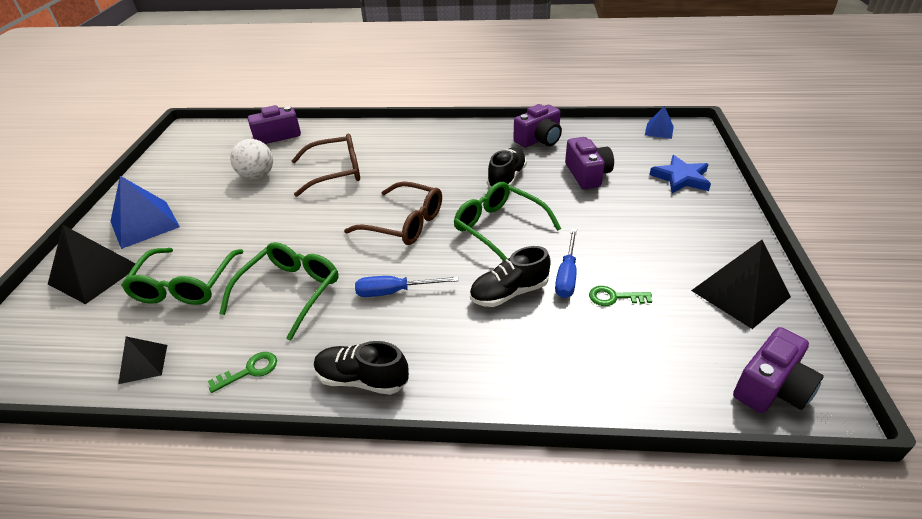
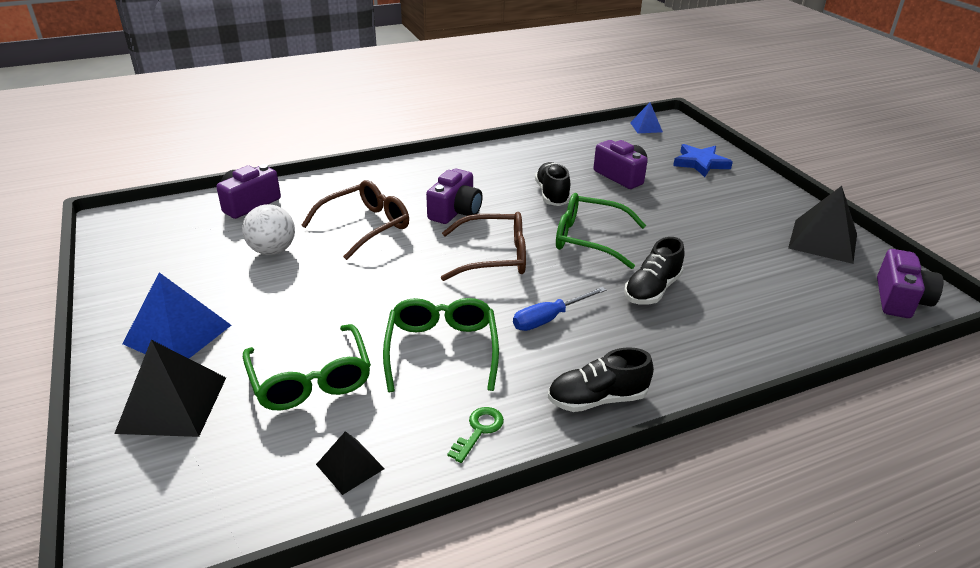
camera: 30 degrees left, 5 degrees down
purple camera [513,104,562,147] -> purple camera moved to [426,169,483,224]
blue screwdriver [555,229,577,298] -> none
green key [589,286,652,306] -> none

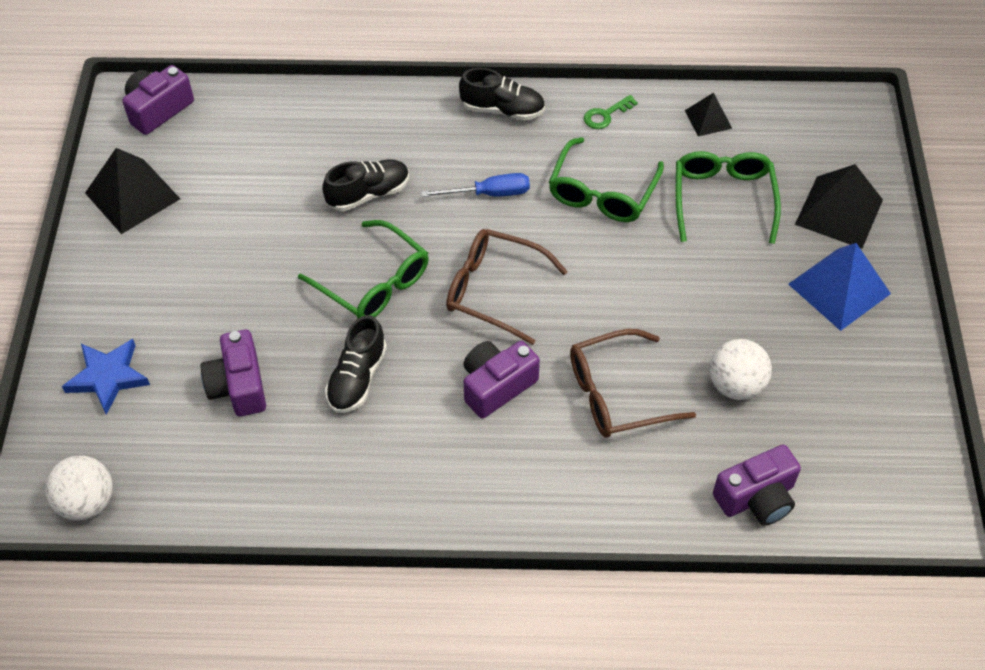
camera: 155 degrees left, 20 degrees up
blue pyramid [630,103,663,133] -> white ball [45,456,113,521]

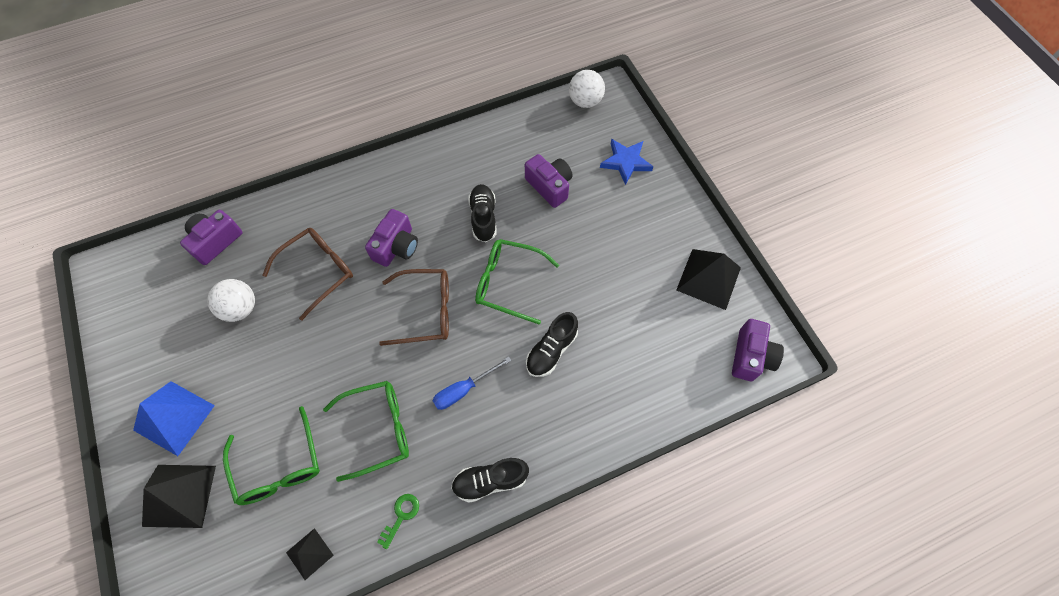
camera: 155 degrees right, 10 degrees up
green glasses [549,137,664,222] -> green glasses turned 75 degrees clockwise [323,381,409,482]

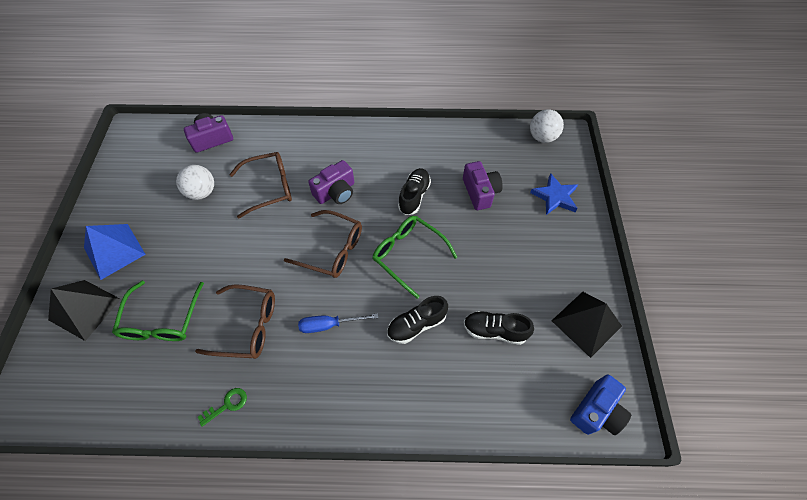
camera: 25 degrees right, 5 degrees down
black pyramid [286,528,334,580] -> none
green glasses [323,381,409,482] -> brown glasses [195,284,275,359]
black shoe [451,458,529,503] -> black shoe moved to [464,311,534,345]
purple camera [732,319,784,381] -> blue camera [570,375,631,435]

